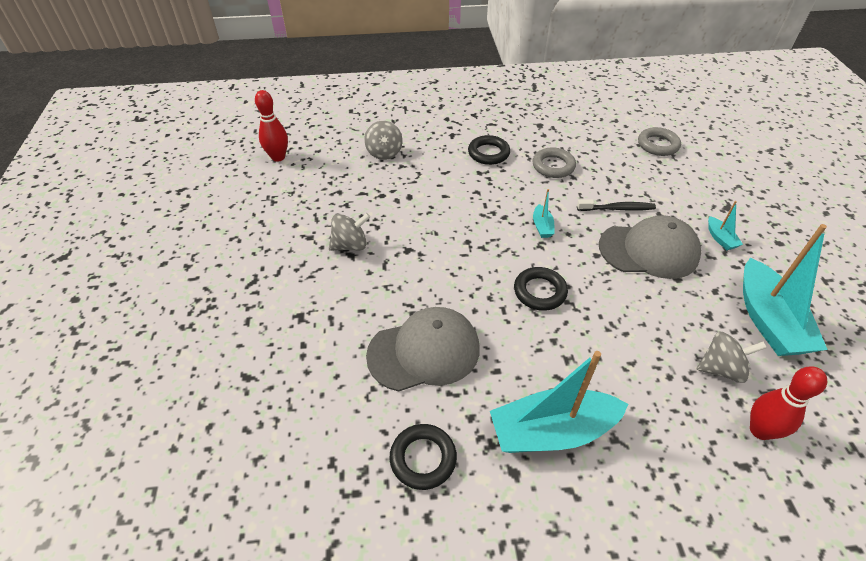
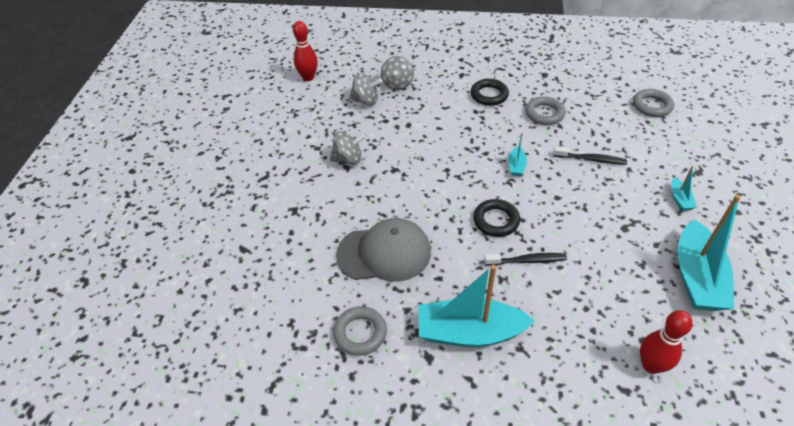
camera: 15 degrees right, 0 degrees up
black ring [389,424,457,490] -> grey ring [333,306,387,356]
grey cap [599,215,701,279] -> none
grey spinning top [697,332,767,383] -> grey spinning top moved to [349,73,383,105]
none -> black toothbrush [484,253,567,266]

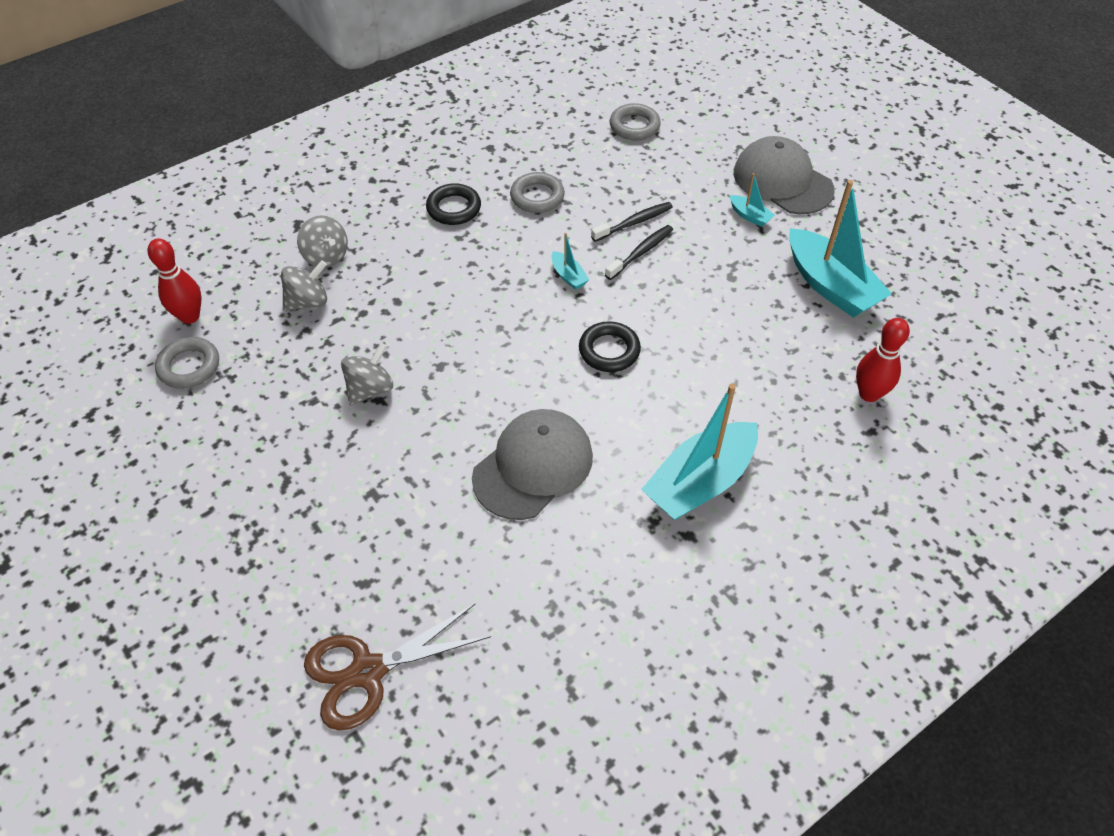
camera: 45 degrees left, 5 degrees up
grey ring [333,306,387,356] -> grey ring moved to [155,337,219,389]
black toothbrush [484,253,567,266] -> black toothbrush moved to [605,225,673,280]
none -> brown scissors [304,604,491,731]
none -> grey cap [734,136,835,214]

